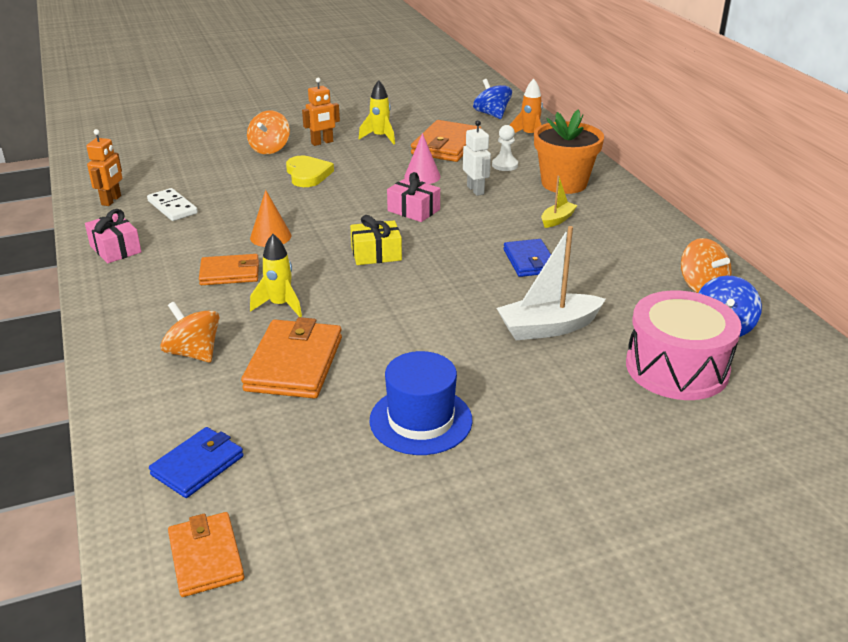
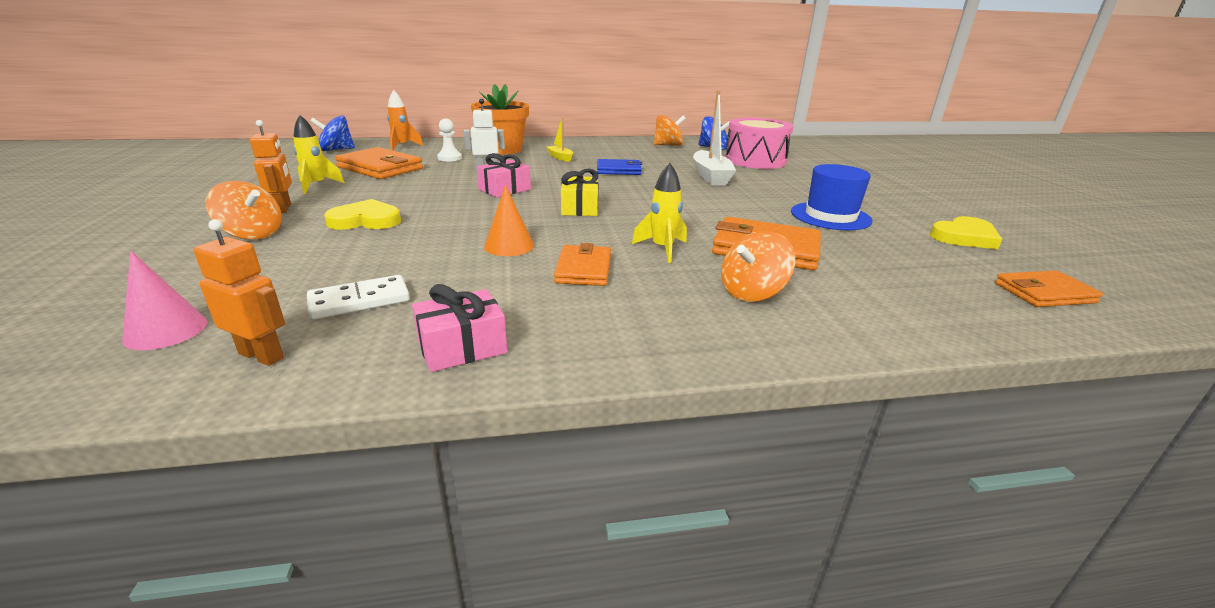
camera: 80 degrees left, 5 degrees down
blue wallet [149,427,244,498] -> none
pink cone [404,133,441,184] -> pink cone moved to [122,251,207,350]
none -> yellow heart [930,216,1002,249]

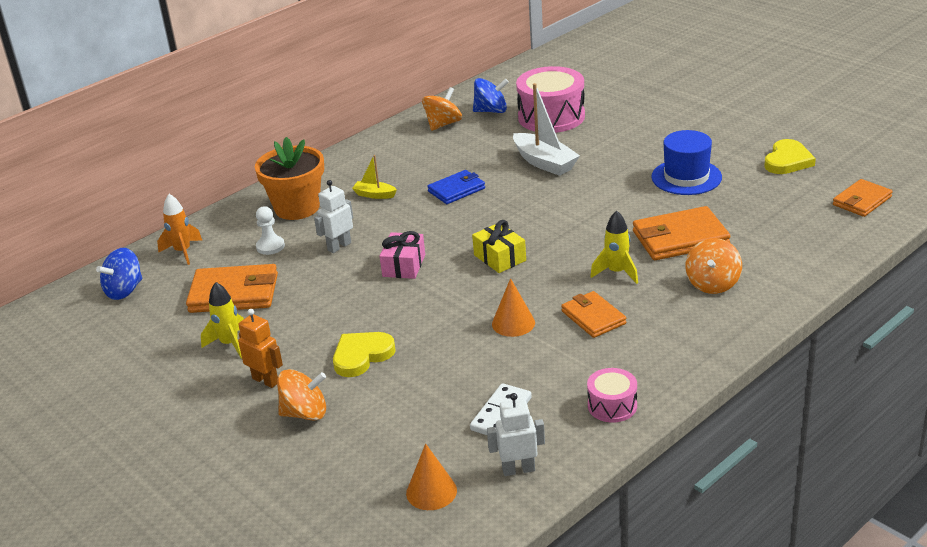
camera: 30 degrees left, 5 degrees up
pink cone [122,251,207,350] -> orange cone [406,443,457,510]
orange robot [194,219,285,366] -> white robot [487,393,545,476]
pink gift [412,284,507,372] -> pink drum [587,368,637,422]

